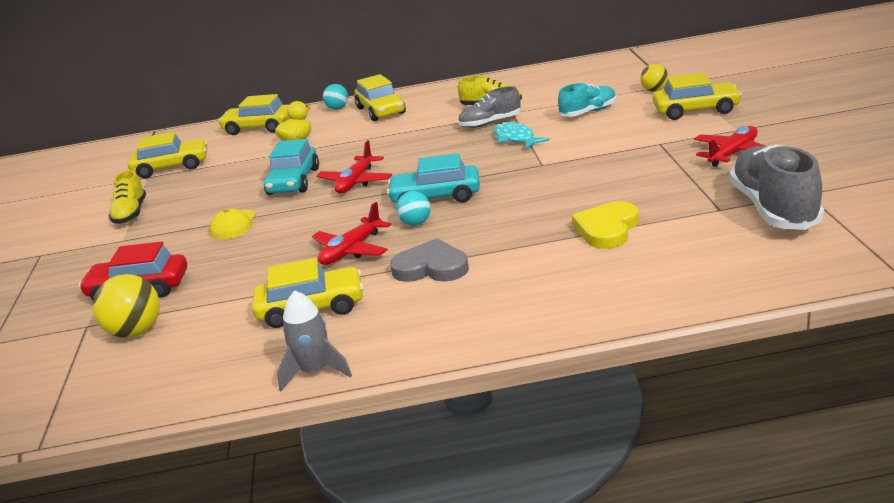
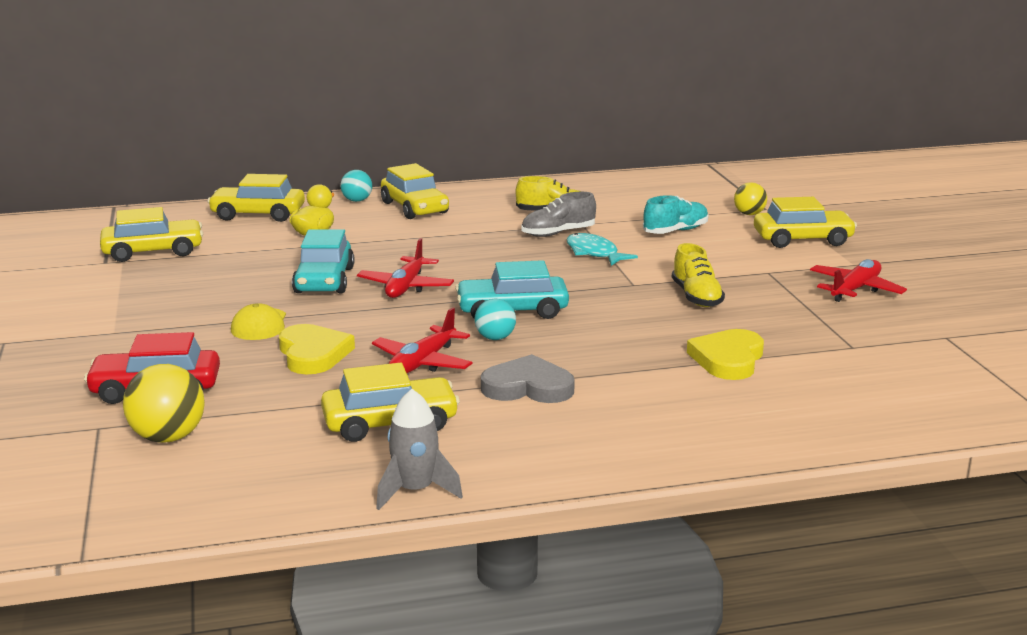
camera: 10 degrees left, 5 degrees down
yellow shoe [108,170,146,224] -> yellow shoe moved to [672,243,725,307]
grey shoe [729,144,824,230] -> none
none -> yellow heart [279,324,355,374]

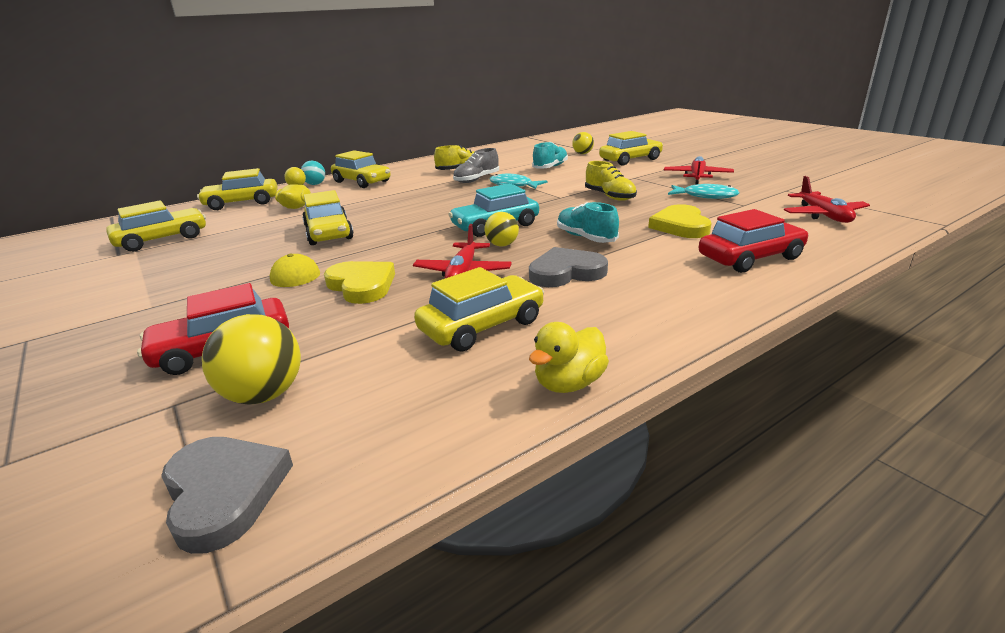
camera: 20 degrees left, 5 degrees up
turquoise car [292,229,354,293] -> yellow car [302,190,354,245]
red plane [357,238,454,298] -> red plane moved to [784,176,870,223]
grey rocket [376,389,463,510] -> yellow duck [529,322,609,393]
turquoise ball [474,299,516,340] -> yellow ball [484,212,519,246]
none -> grey heart [161,437,293,554]
none -> turquoise shoe [557,202,619,243]
none -> turquoise fish [668,184,740,199]
none -> red car [699,209,809,273]

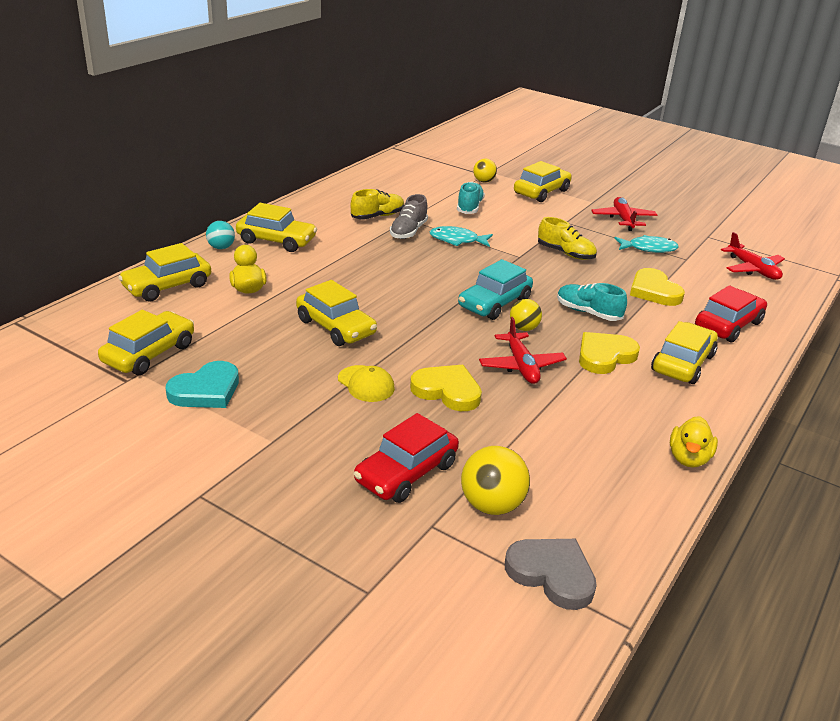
camera: 25 degrees left, 5 degrees up
yellow car [414,267,544,352] -> yellow car moved to [651,321,718,384]
grey heart [529,247,608,287] -> yellow heart [579,332,640,374]
none -> turquoise heart [166,361,239,408]

